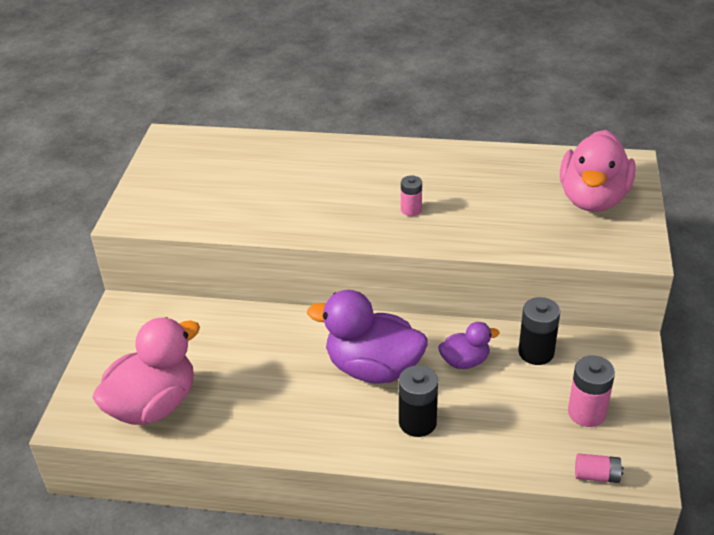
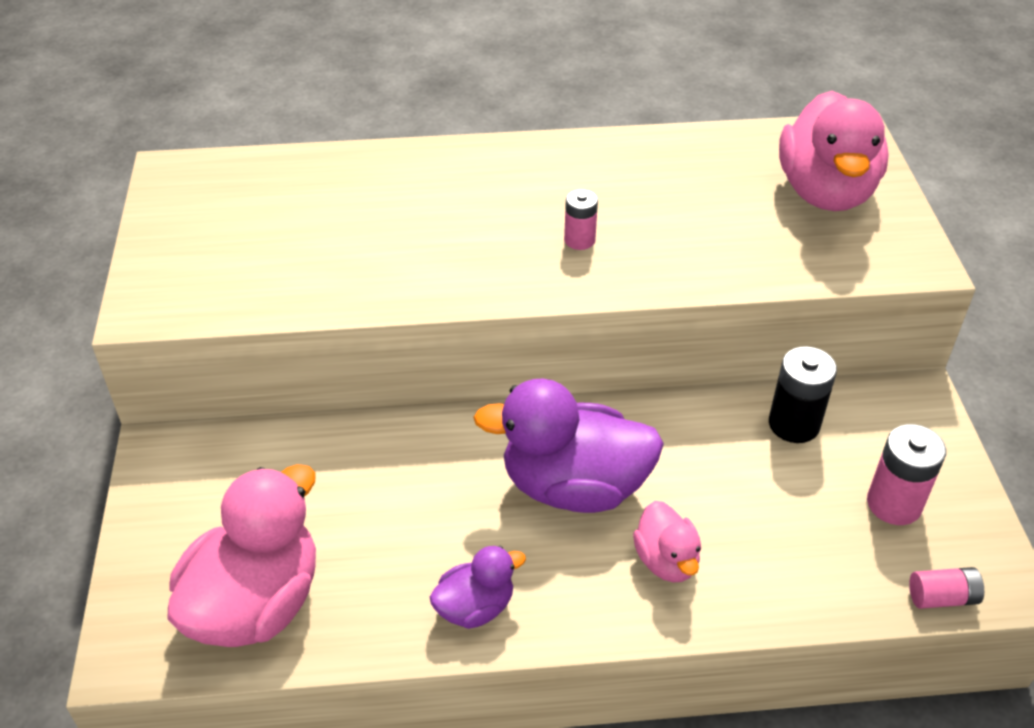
camera: 15 degrees left, 5 degrees up
black battery [399,365,438,437] -> pink duck [633,501,701,583]
purple duck [438,322,500,369] -> purple duck moved to [430,546,526,629]

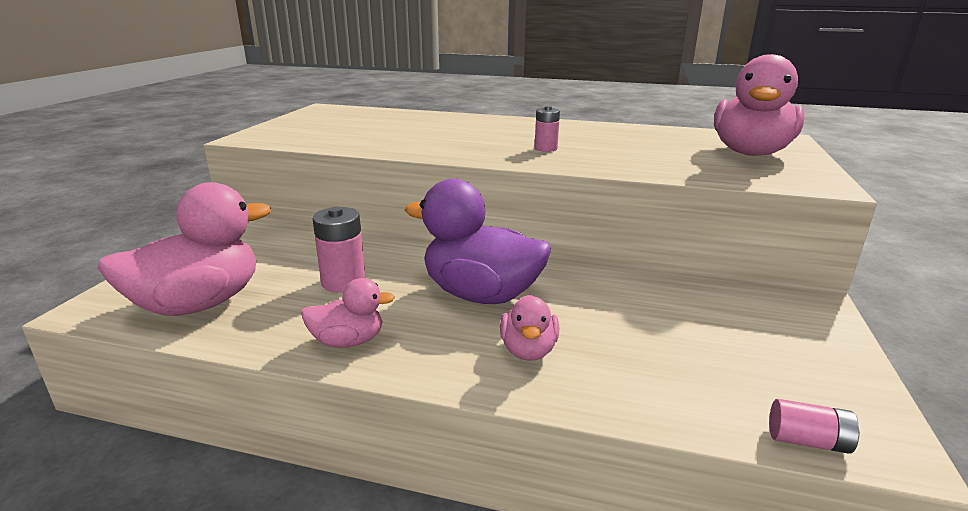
camera: 20 degrees right, 20 degrees down
purple duck [430,546,526,629] -> pink duck [301,278,395,348]
black battery [769,346,837,443] -> none
pink battery [867,424,946,525] -> pink battery moved to [312,207,366,293]

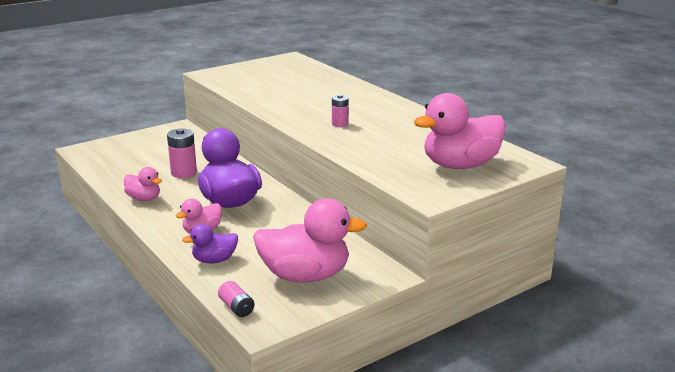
camera: 40 degrees right, 0 degrees up
pink duck [97,182,271,316] -> pink duck moved to [253,199,367,283]
none -> purple duck [182,224,238,263]

